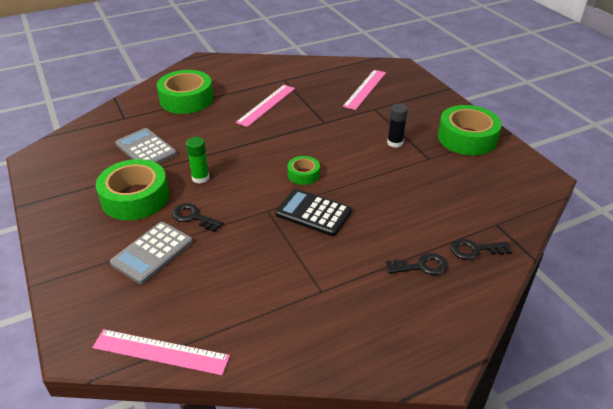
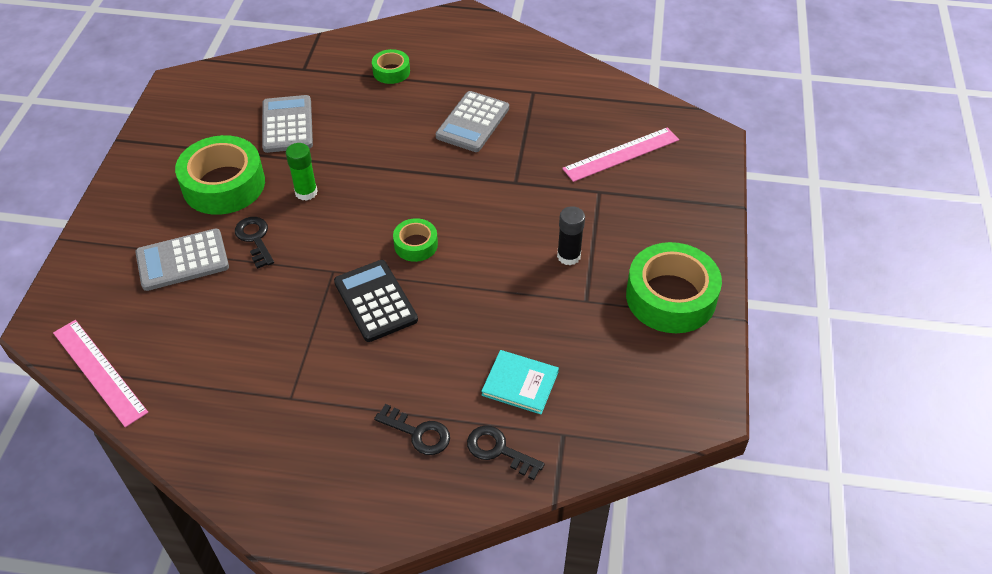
camera: 35 degrees right, 10 degrees up
green tape [157,70,213,114] -> green tape [372,49,410,84], size x0.51
pink ruler [236,85,295,127] -> grey calculator [436,91,509,152]
none -> turquoise book [481,350,559,414]

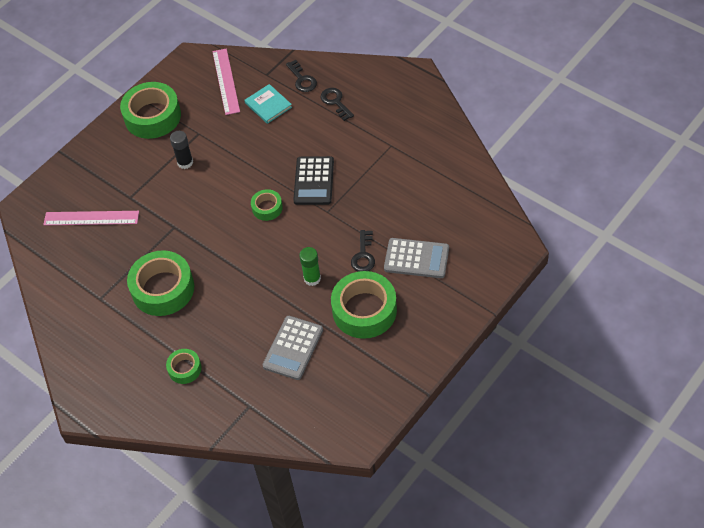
camera: 145 degrees left, 5 degrees up
pink ruler [53,320,148,427] -> pink ruler moved to [212,49,240,115]
grey calculator [436,91,509,152] -> green tape [127,250,194,316]

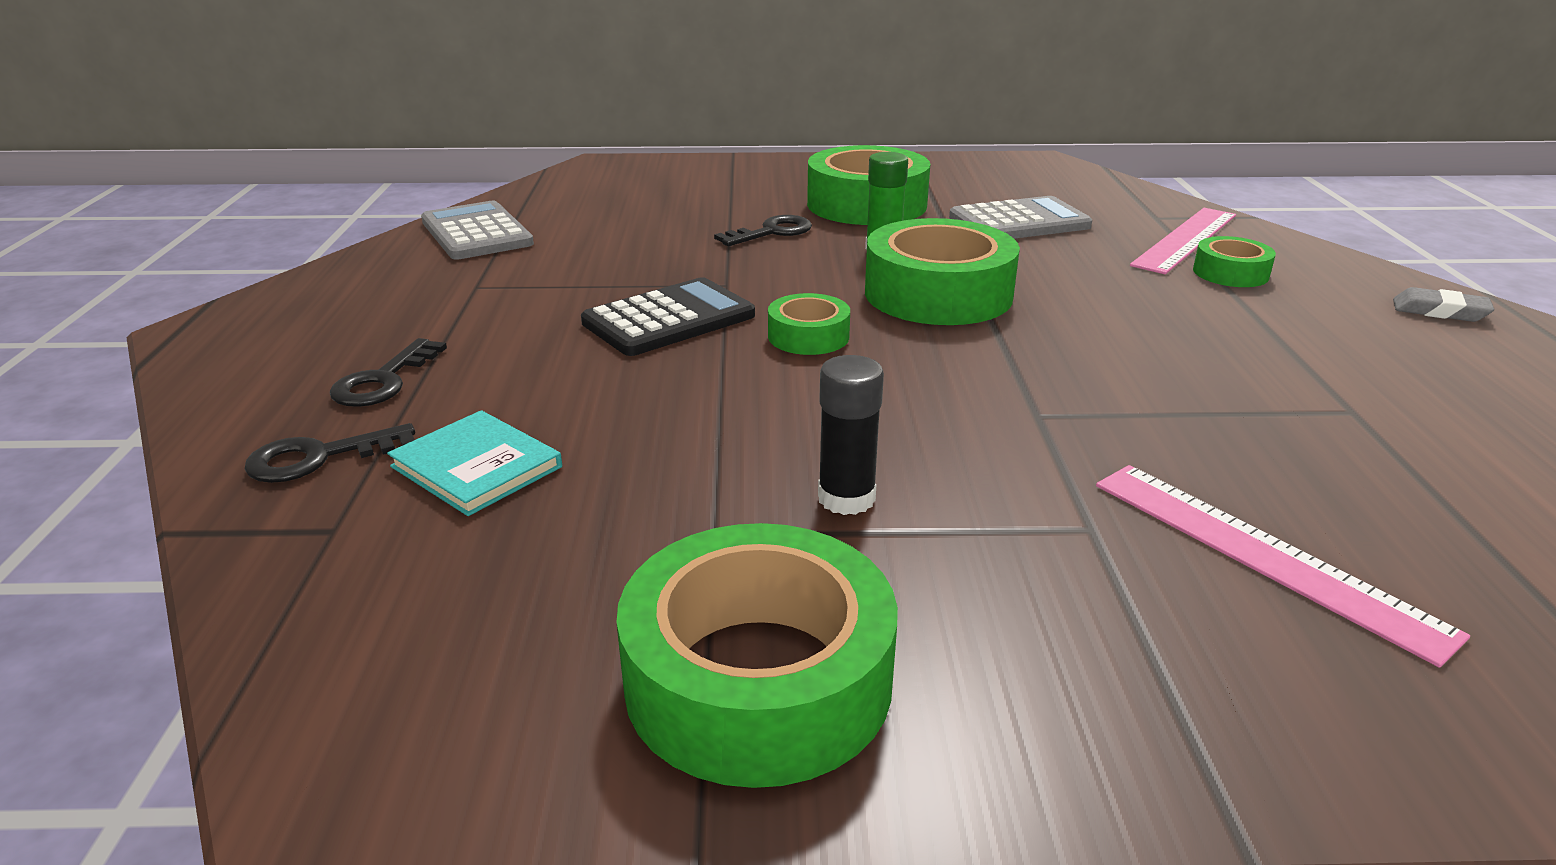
camera: 135 degrees left, 25 degrees down
green tape [127,250,194,316] -> green tape moved to [865,218,1020,325]
pink ruler [212,49,240,115] -> pink ruler moved to [1130,208,1236,274]
turquoise book [244,84,292,124] -> turquoise book turned 60 degrees counterclockwise [387,410,562,516]
black key [286,60,317,92] -> black key turned 135 degrees counterclockwise [244,423,415,483]
grey calculator [384,238,449,278] -> grey calculator moved to [421,201,534,260]
none -> grey eraser [1393,287,1495,322]

